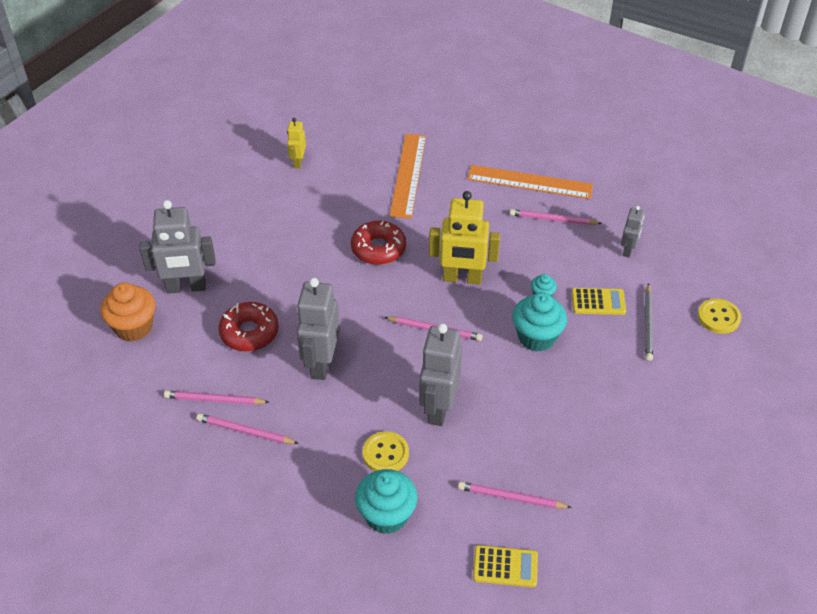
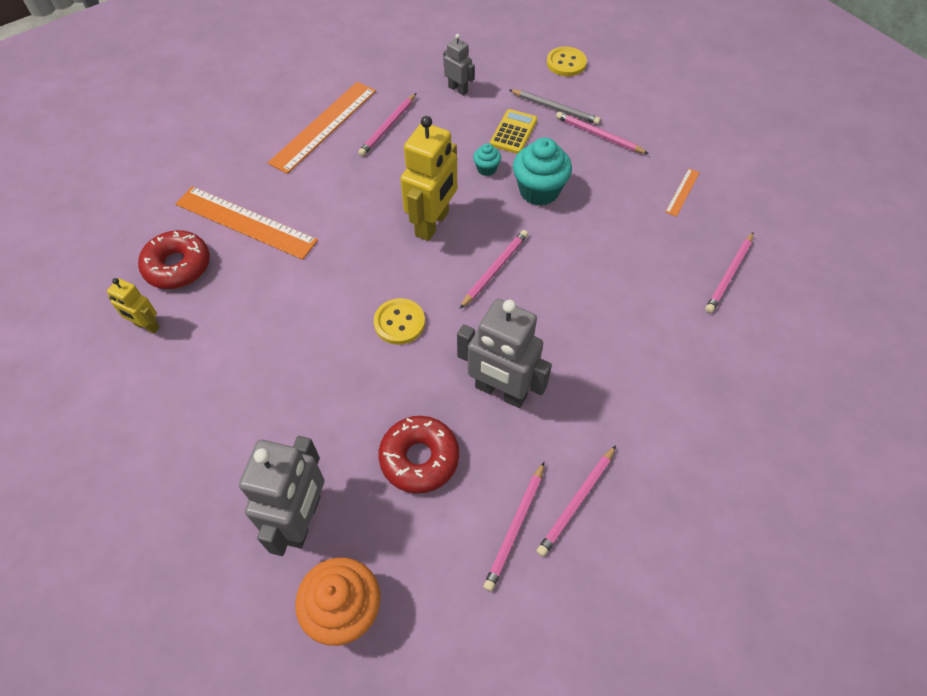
camera: 70 degrees left, 10 degrees up
red donut [351,221,406,265] -> red donut moved to [138,230,210,289]
turquoise cupcake [355,469,418,534] -> none
yellow button [363,431,409,471] -> yellow button moved to [374,298,425,345]
grey robot [419,323,462,426] -> none
yellow calculator [473,545,538,587] -> none
none -> pink pencil [556,111,649,154]
none -> orange ruler [665,169,700,217]

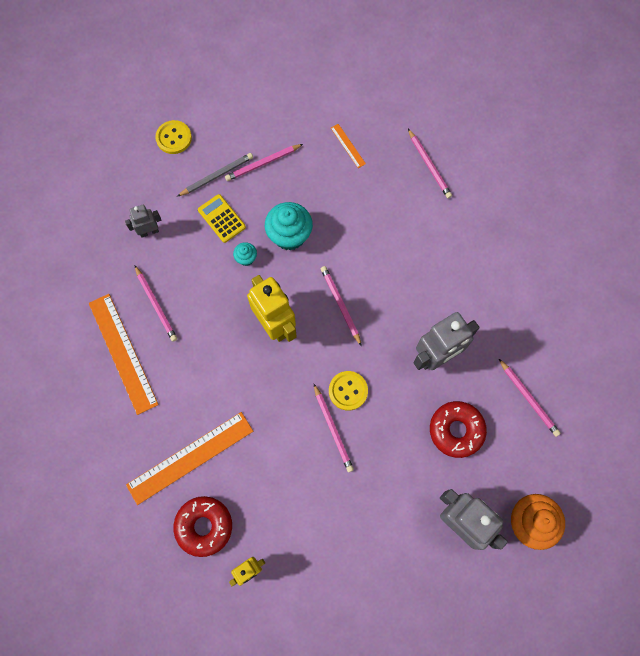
camera: 60 degrees left, 15 degrees up
pink pencil [537,445,616,557] -> pink pencil moved to [314,384,354,472]

